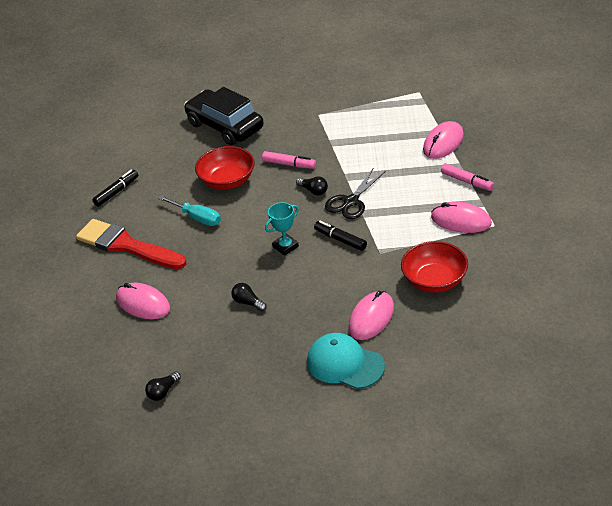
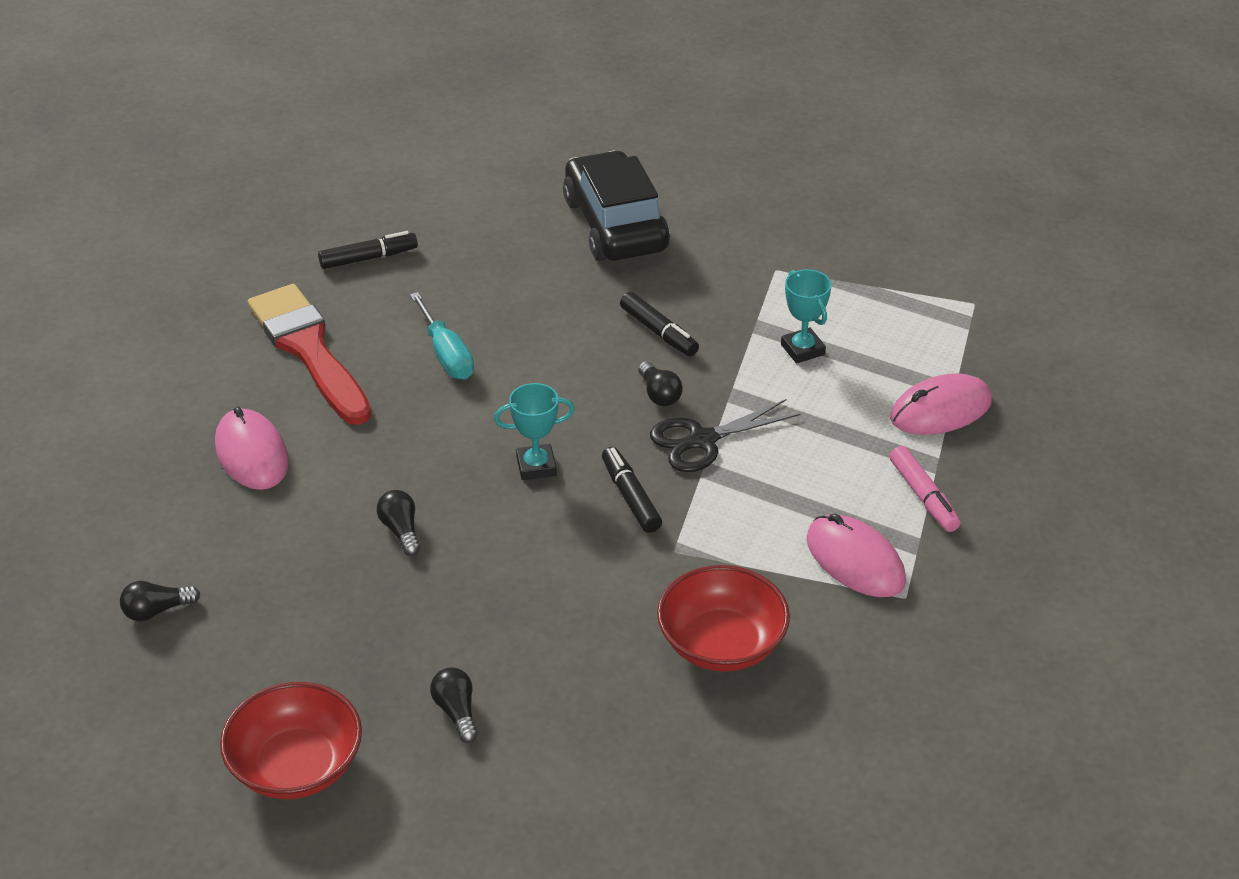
camera: 25 degrees right, 0 degrees up
red bowl [195,146,255,190] -> red bowl moved to [220,682,362,799]
pink marker [262,151,316,169] -> black marker [620,292,699,356]
turquoise cap [307,333,385,389] -> black light bulb [430,667,478,743]
pink mouse [348,291,394,340] -> none
none -> turquoise trophy [781,269,832,363]

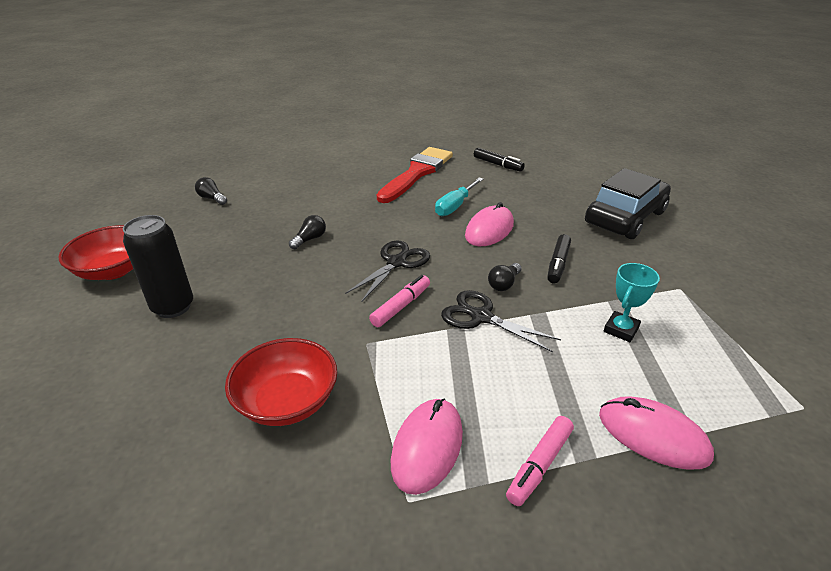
camera: 60 degrees right, 5 degrees down
pink mouse [215,407,289,490] -> pink mouse moved to [465,202,514,246]
black light bulb [430,667,478,743] -> black can [123,215,193,318]
turquoise trophy [494,383,575,480] -> black scissors [345,240,430,302]
black marker [602,447,662,533] -> pink marker [369,275,430,327]

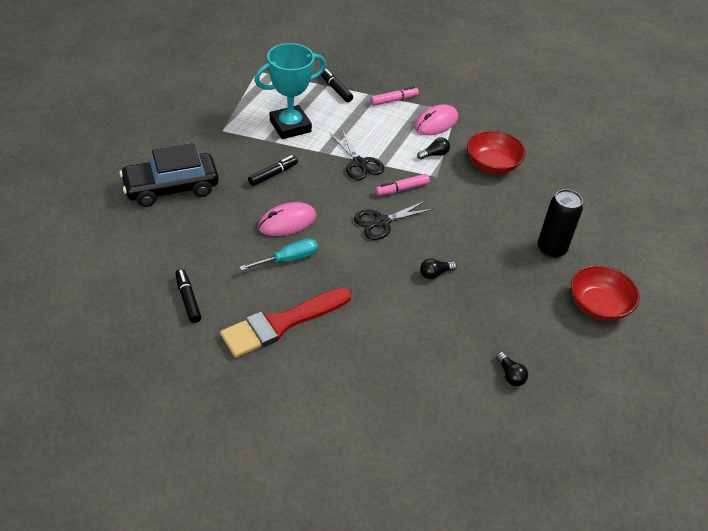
camera: 155 degrees left, 10 degrees up
black light bulb [488,263,522,291] -> black light bulb moved to [417,137,450,160]
pink mouse [599,396,714,470] -> black marker [321,69,353,102]
turquoise trophy [604,263,660,342] -> turquoise trophy [254,43,326,139], size x1.92

